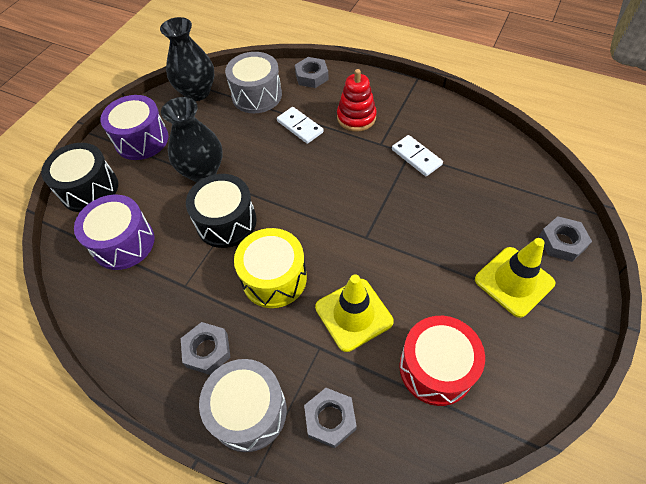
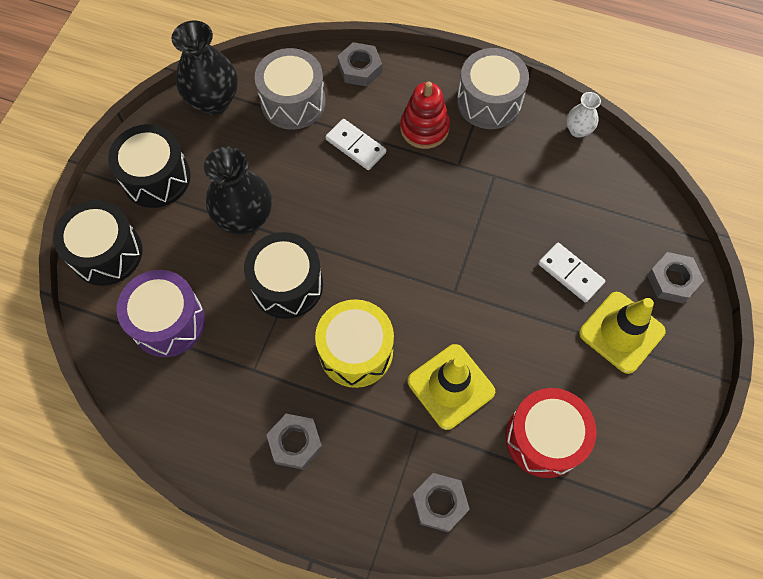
camera: 10 degrees left, 10 degrees up
purple drum [100,95,168,160] -> black drum [108,124,191,208]
grey drum [199,359,287,452] -> grey drum moved to [457,48,529,129]
white domino [392,135,443,176] -> white domino moved to [538,243,605,303]
none -> white vase [566,92,601,138]

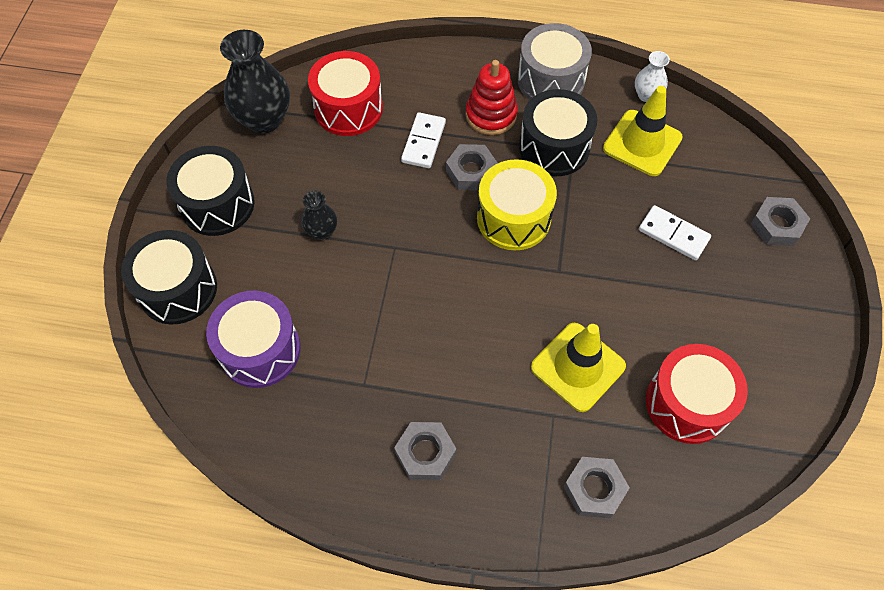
camera: 10 degrees left, 5 degrees down
black vase [204,146,272,234] -> black vase [302,191,337,240], size x0.51
black drum [244,232,323,319] -> black drum moved to [519,89,597,176]
grey drum [255,48,326,130] -> red drum [308,51,383,136]
yellow drum [315,299,394,388] -> yellow drum moved to [477,159,557,250]
white domino [325,119,386,170] -> white domino turned 75 degrees clockwise [401,112,446,168]
grey nut [337,42,382,86] -> grey nut moved to [446,144,498,191]
yellow traffic cone [579,292,665,374] -> yellow traffic cone moved to [603,86,683,176]

